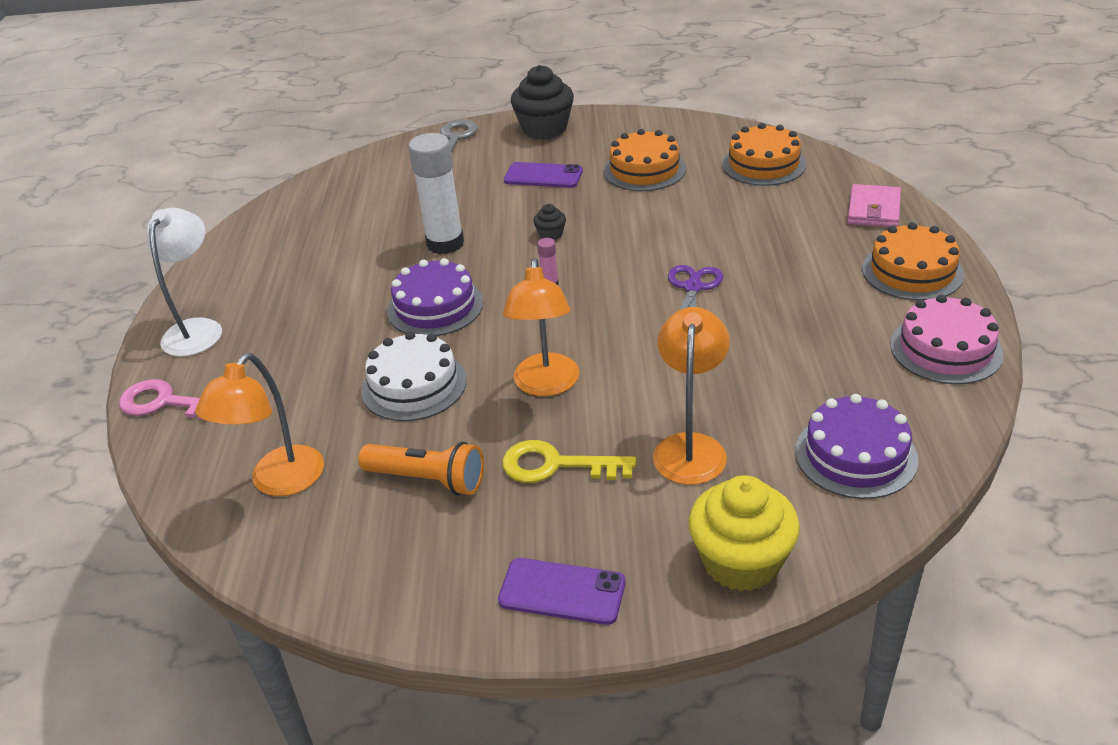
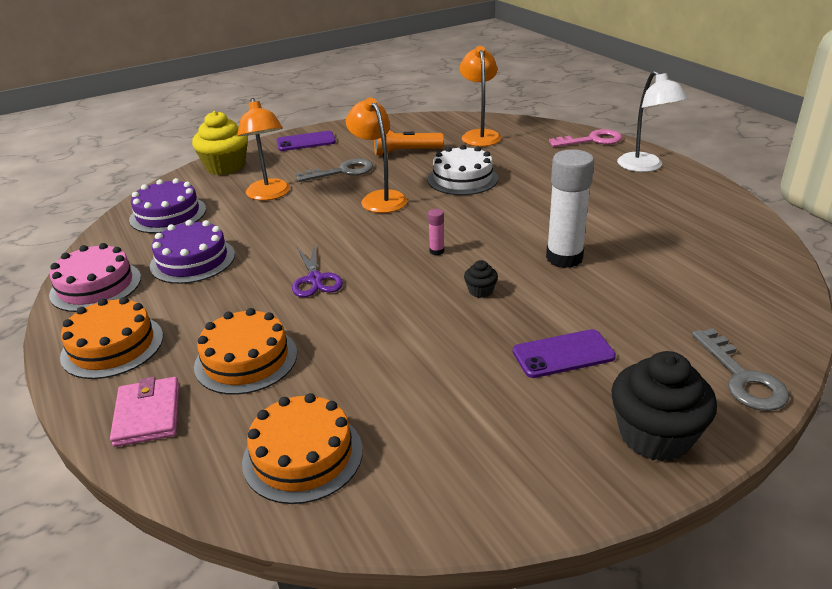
camera: 150 degrees right, 5 degrees down
purple cake [387,258,484,336] -> purple cake moved to [150,220,235,284]
yellow key [502,440,636,483] -> grey key [296,158,373,182]
orange cake [603,129,686,191] -> orange cake moved to [194,308,297,395]

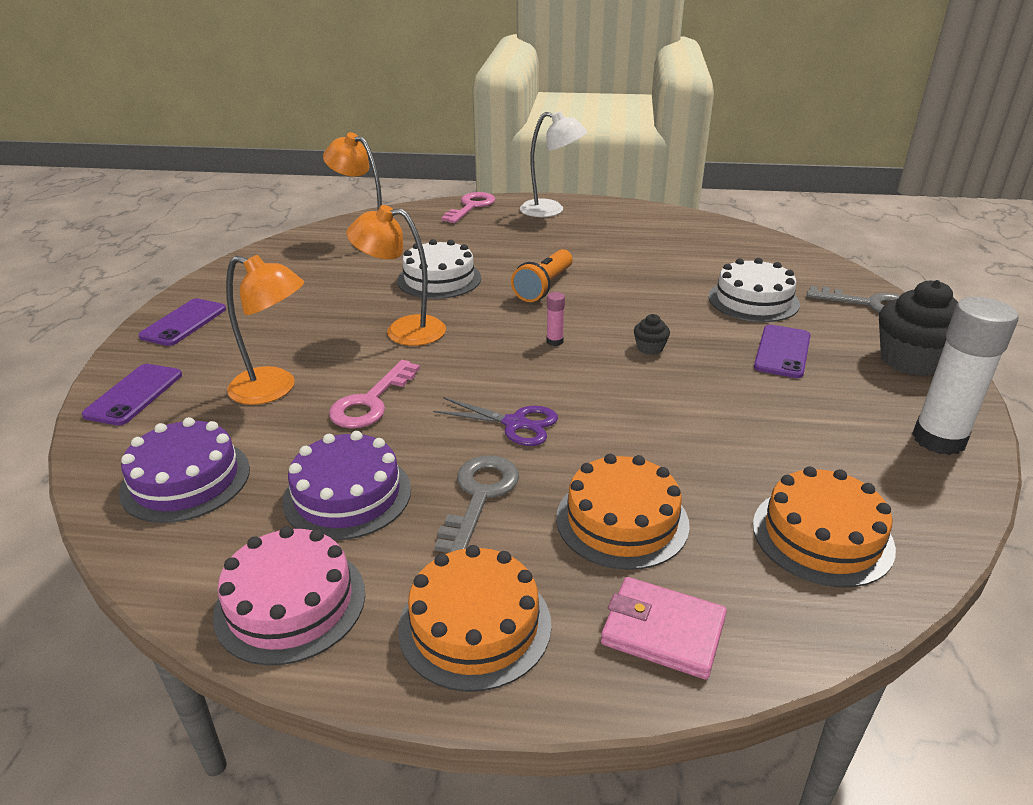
camera: 55 degrees left, 0 degrees up
yellow cupcake [192,111,248,175] -> purple phone [82,364,182,425]
grey key [296,158,373,182] -> grey key moved to [435,455,519,553]
orange flashlight [374,130,444,156] -> orange flashlight moved to [511,249,573,302]
white glue stick [546,149,594,268] -> white glue stick moved to [912,297,1018,455]
none -> pink key [329,360,420,428]
none -> white cake [708,258,800,322]

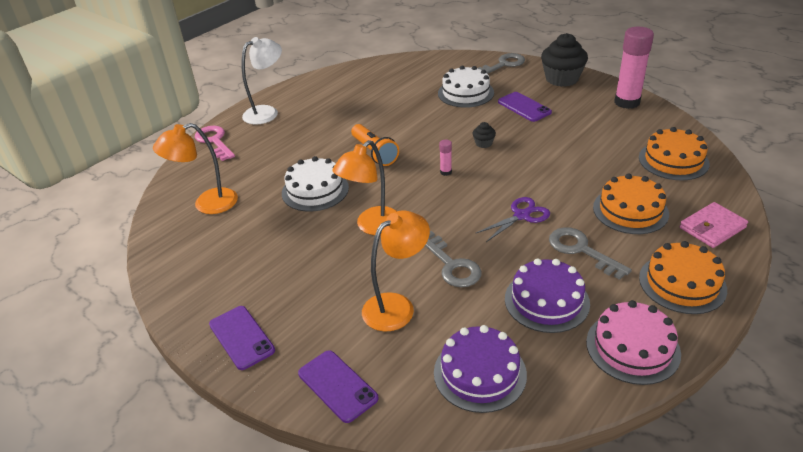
camera: 55 degrees left, 5 degrees up
pink key [329,360,420,428] -> grey key [425,231,481,287]
white glue stick [912,297,1018,455] -> pink glue stick [614,27,654,109]

